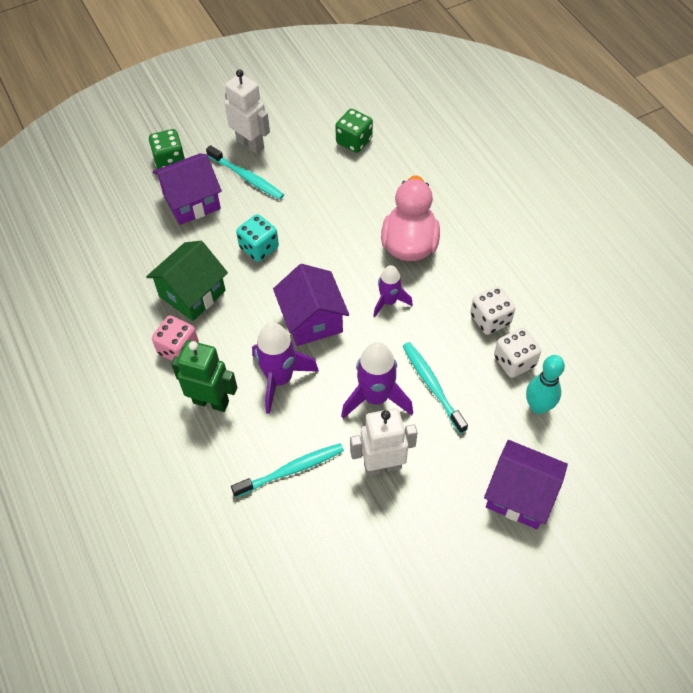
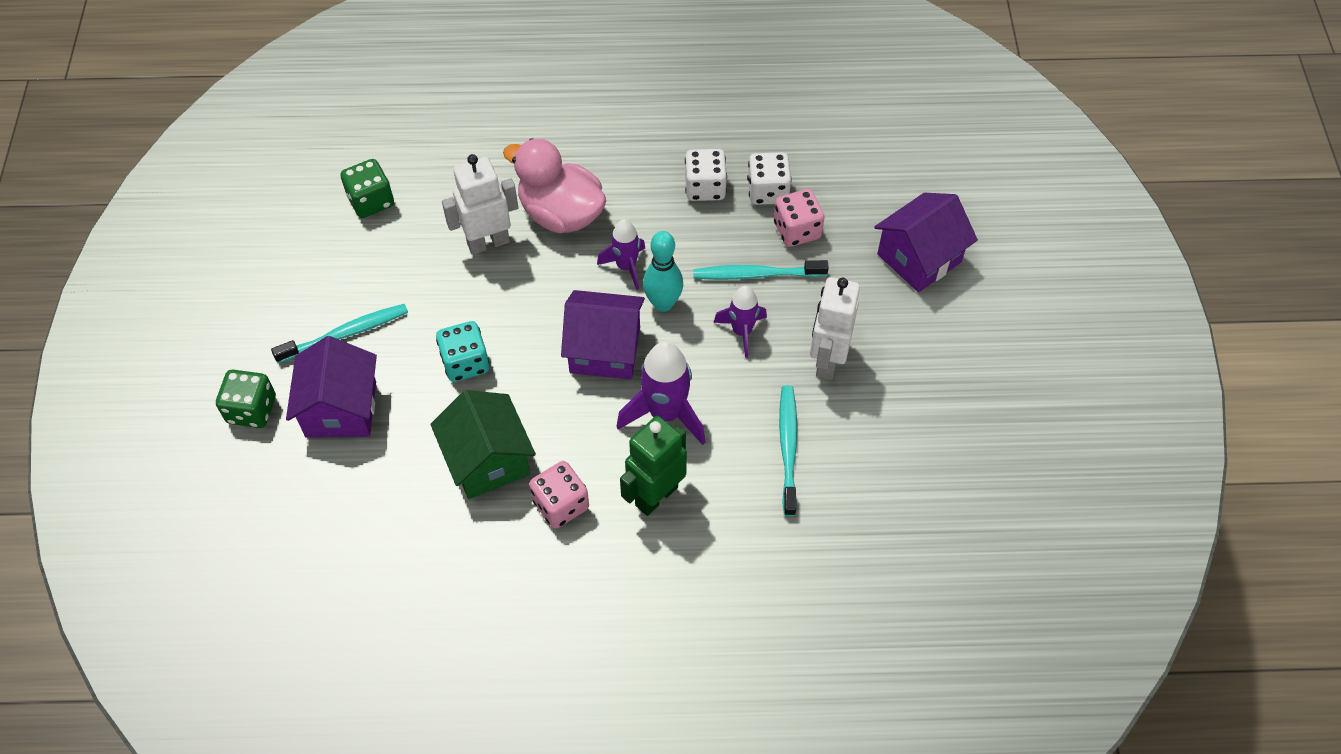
camera: 65 degrees left, 0 degrees up
white robot [225,69,270,154] -> white robot moved to [442,154,518,255]
purple rocket [341,342,413,419] -> purple rocket [713,286,767,358], size x0.62
turquoise bowling pin [526,355,565,414] -> turquoise bowling pin moved to [643,231,683,312]
none -> pink dice [774,189,825,247]

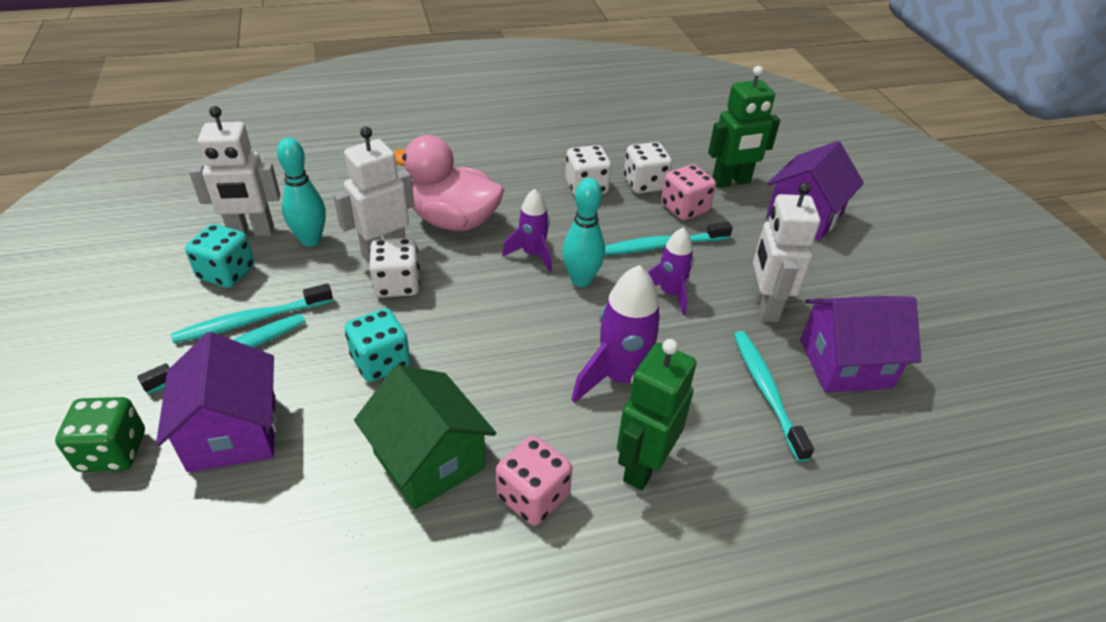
camera: 15 degrees left, 15 degrees down
green dice [341,159,394,218] -> white robot [189,106,280,236]
purple house [561,290,645,380] -> purple house moved to [800,296,921,393]
none -> turquoise toothbrush [171,283,333,343]
none -> turquoise dice [185,224,255,288]
none -> turquoise bowling pin [277,138,326,246]
none -> white dice [369,238,420,297]
none -> green robot [708,66,780,188]

